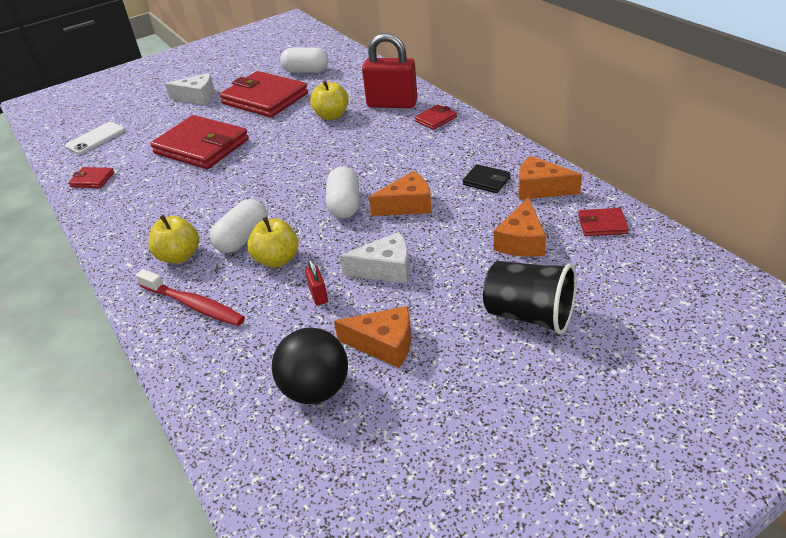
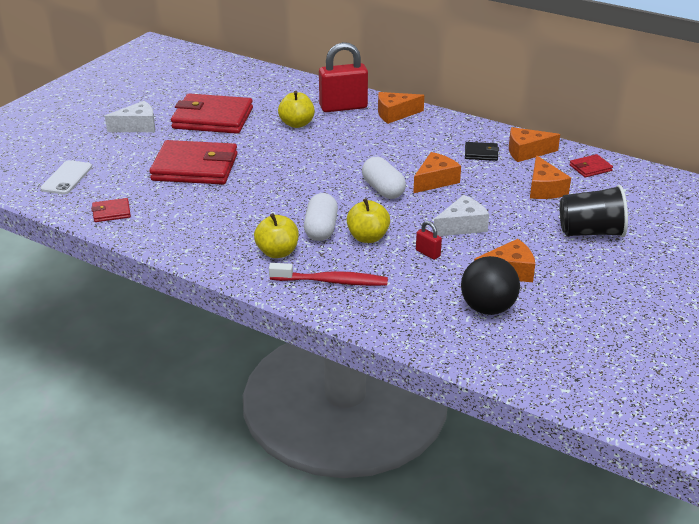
camera: 30 degrees left, 5 degrees down
white capsule [280,47,329,73] -> none
red wallet [415,104,457,130] -> orange cheese [378,92,424,124]

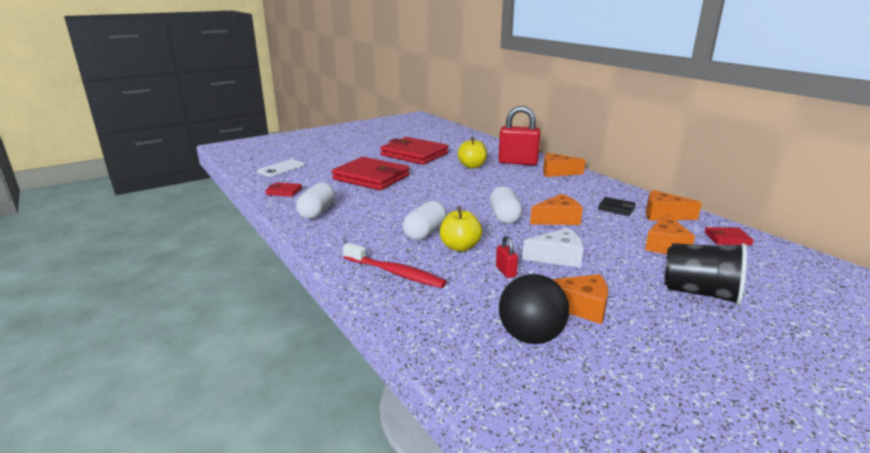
camera: 25 degrees right, 10 degrees down
white cheese [105,101,155,132] -> none
yellow apple [254,213,299,258] -> none
none -> white capsule [296,182,335,219]

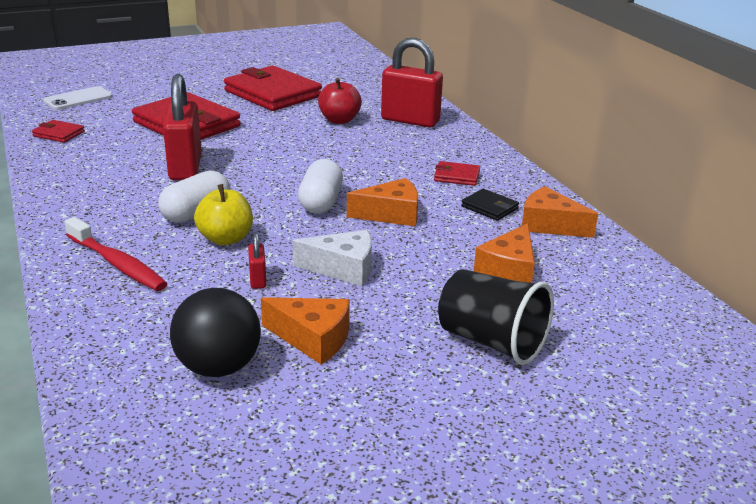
camera: 10 degrees right, 5 degrees up
white capsule [296,182,335,219] -> none
yellow apple [458,137,487,168] -> red apple [318,78,362,124]
orange cheese [543,153,585,177] -> none
red wallet [704,227,754,245] -> red wallet moved to [434,161,480,186]
none -> red padlock [163,74,202,181]

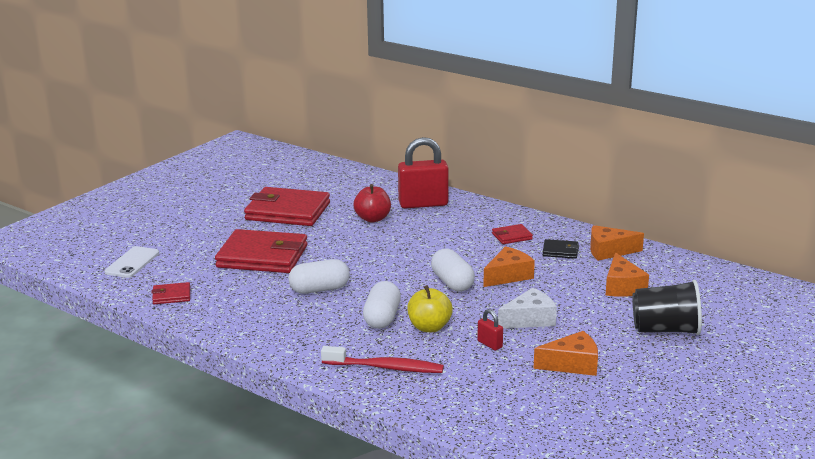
camera: 30 degrees left, 5 degrees down
red padlock [163,74,202,181] -> white capsule [288,259,350,294]
black ball [170,288,261,377] -> none

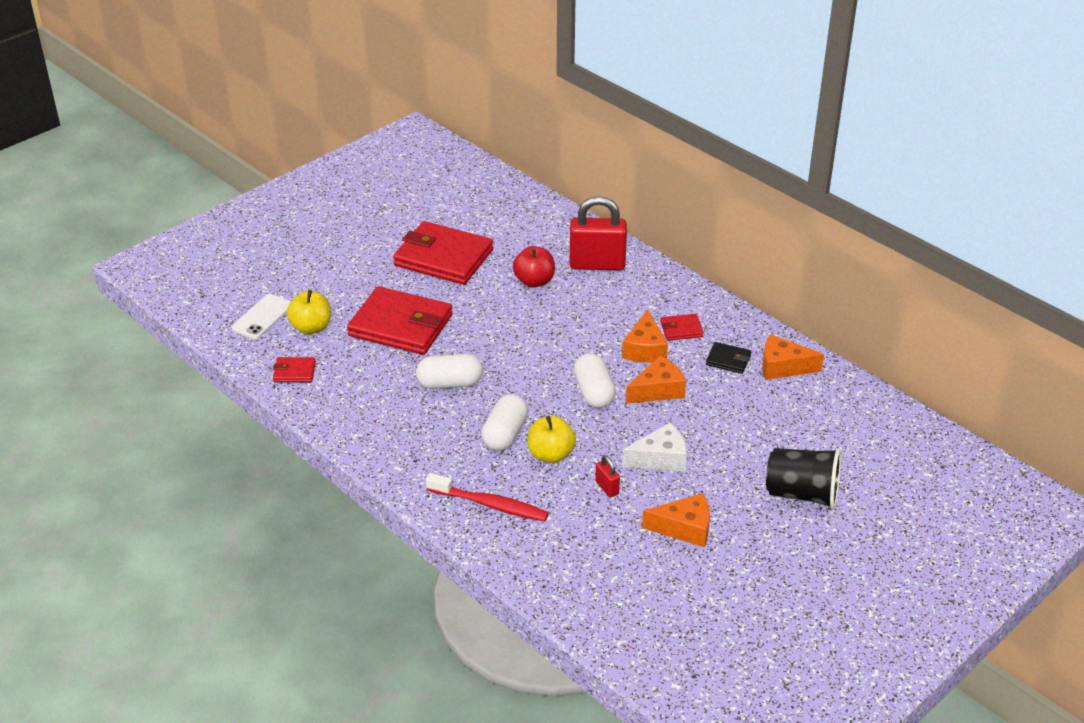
camera: 10 degrees right, 15 degrees up
orange cheese [606,252,649,297] -> orange cheese moved to [622,310,668,363]
none -> yellow apple [287,290,331,334]

